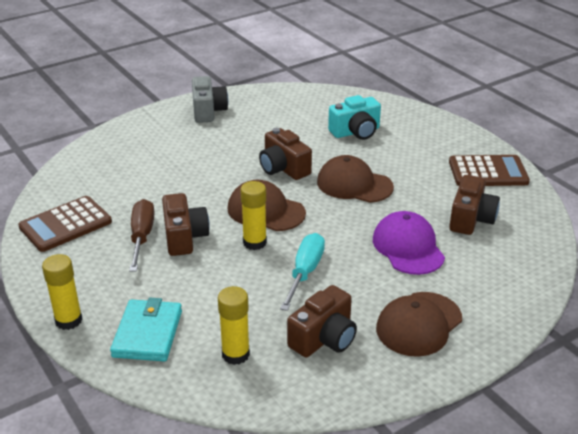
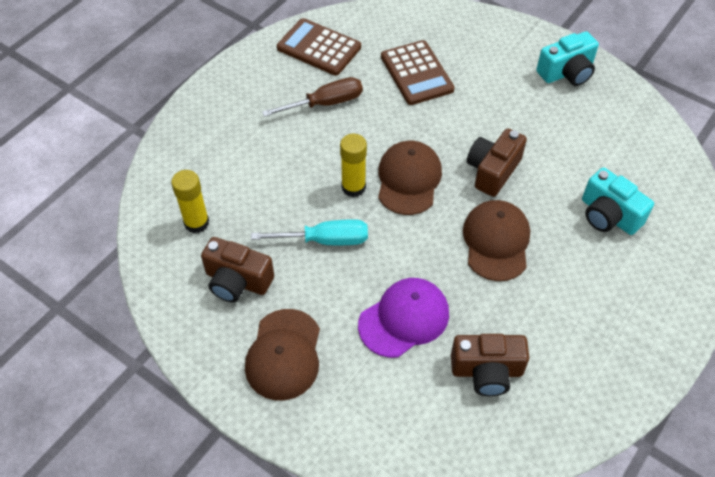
camera: 70 degrees right, 20 degrees up
yellow glue stick [42,254,82,330] -> none
turquoise wallet [110,298,182,362] -> none
brown camera [162,193,210,256] -> none
grey camera [192,76,228,123] -> turquoise camera [536,31,599,86]
brown cap [376,292,462,357] -> brown cap turned 105 degrees counterclockwise [245,309,320,400]
brown calculator [449,155,530,186] -> brown calculator moved to [381,40,455,105]

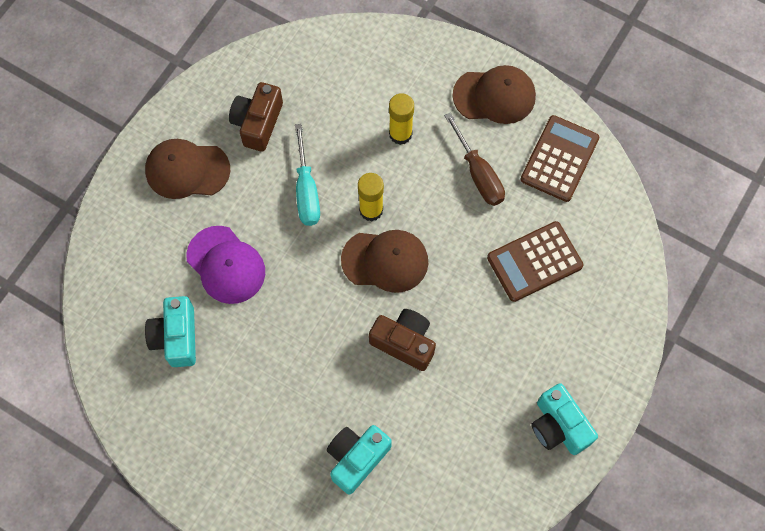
camera: 85 degrees right, 15 degrees up
yellow glue stick [171,170,209,233] -> yellow glue stick moved to [389,93,414,145]
brown camera [451,334,529,396] -> turquoise camera [145,296,196,367]
brown cap [463,200,530,281] -> brown cap moved to [453,65,536,124]

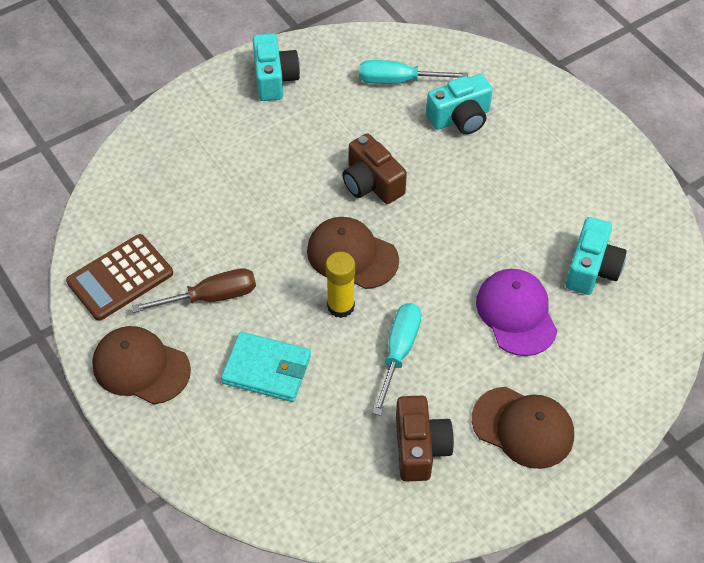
camera: 155 degrees left, 15 degrees down
brown camera [229,82,283,152] -> brown camera turned 45 degrees counterclockwise [396,396,454,482]
yellow glue stick [389,93,414,145] -> turquoise wallet [221,332,311,402]
brown screwdriver [444,113,505,206] -> brown screwdriver turned 75 degrees clockwise [132,268,256,313]
brown calculator [487,221,584,302] -> none
none -> turquoise screwdriver [359,60,468,84]

